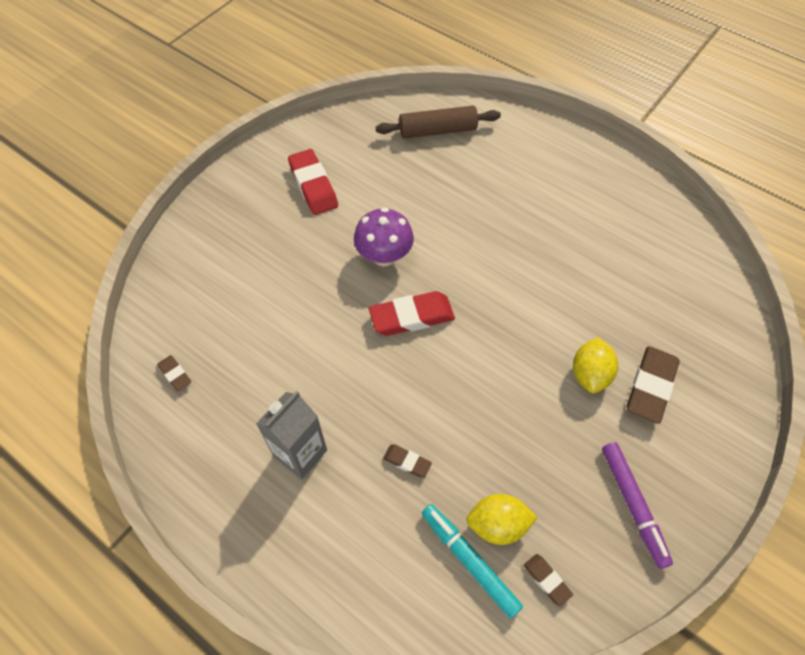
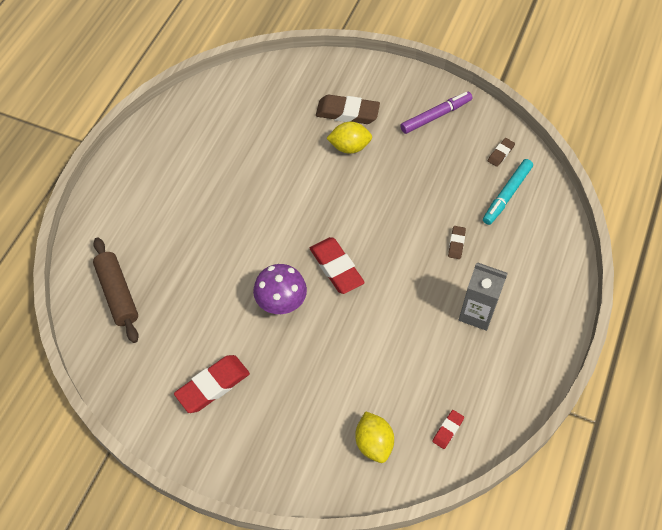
camera: 105 degrees left, 0 degrees up
brown eraser [157,355,191,391] -> red eraser [432,410,464,449]
yellow lemon [466,494,538,545] -> yellow lemon moved to [355,411,394,463]

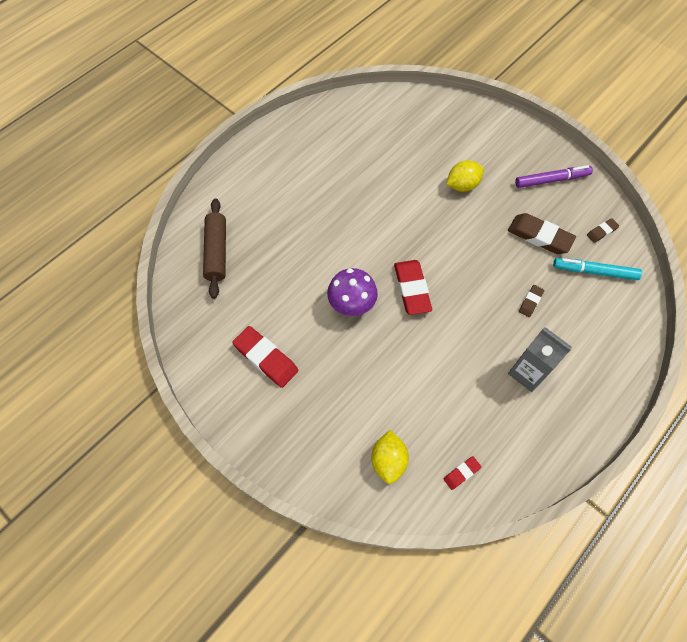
camera: 20 degrees right, 5 degrees up
red eraser [174,355,250,413] -> red eraser turned 60 degrees clockwise [232,326,298,388]
brown eraser [316,95,380,124] -> brown eraser moved to [508,213,576,254]
yellow lemon [326,122,372,154] -> yellow lemon turned 45 degrees counterclockwise [446,160,484,192]
turquoise marker [483,159,533,225] -> turquoise marker turned 45 degrees clockwise [553,258,642,280]

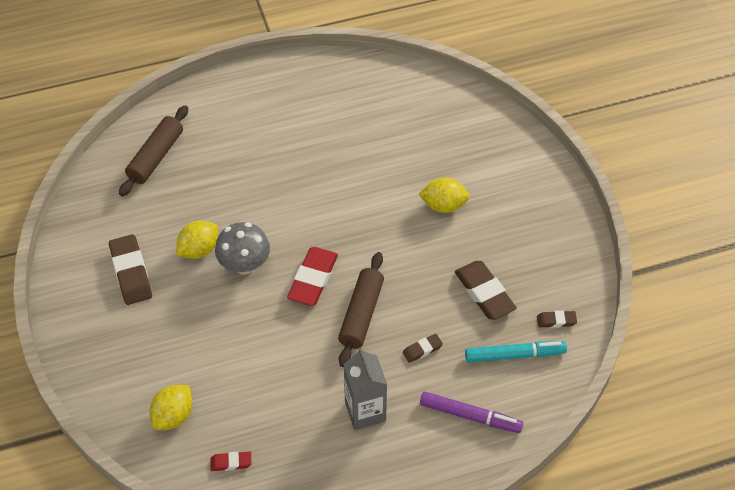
camera: 30 degrees right, 10 degrees down
red eraser [232,326,298,388] -> brown eraser [109,234,152,305]
purple mushroom [327,268,378,316] -> grey mushroom [215,222,270,275]
purple marker [515,165,593,188] -> purple marker moved to [420,392,523,433]
turquoise marker [553,258,642,280] -> turquoise marker turned 135 degrees clockwise [465,341,567,362]
none -> yellow lemon [176,221,218,259]
none -> brown rolling pin [338,252,384,367]

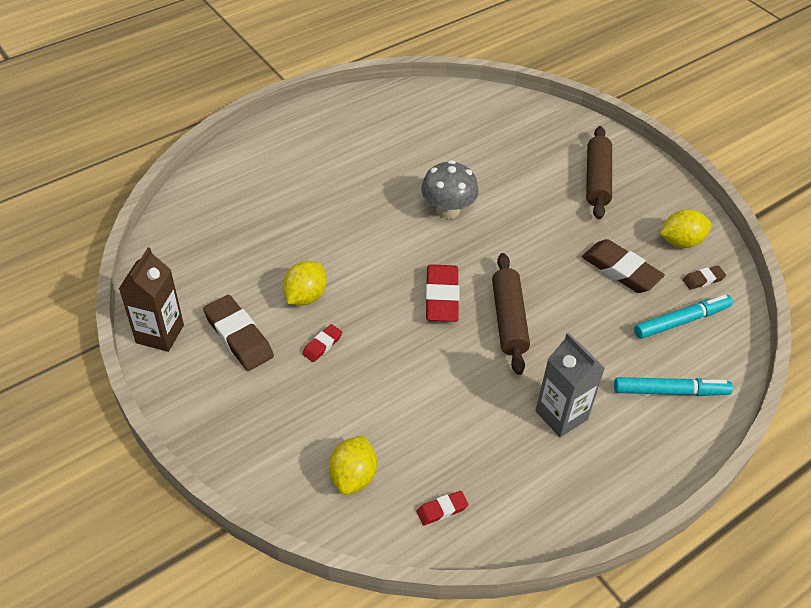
camera: 20 degrees left, 5 degrees down
brown rolling pin [119,105,188,196] -> brown rolling pin moved to [586,126,612,219]
grey mushroom [215,222,270,275] -> grey mushroom moved to [421,160,479,219]
brown eraser [403,334,443,363] -> none
yellow lemon [419,178,470,213] -> yellow lemon moved to [660,209,712,248]
purple marker [420,392,523,433] -> turquoise marker [614,377,733,396]
none -> brown carton [119,247,184,352]
none -> red eraser [302,324,342,362]

